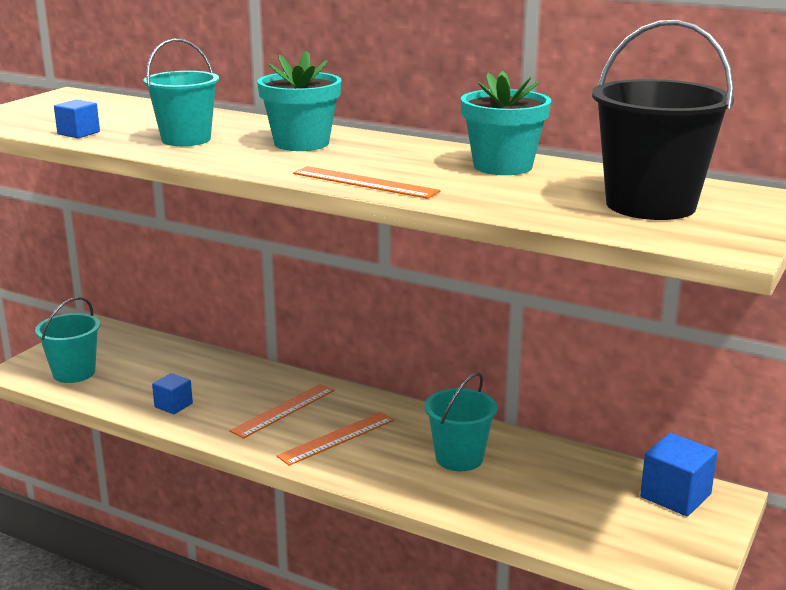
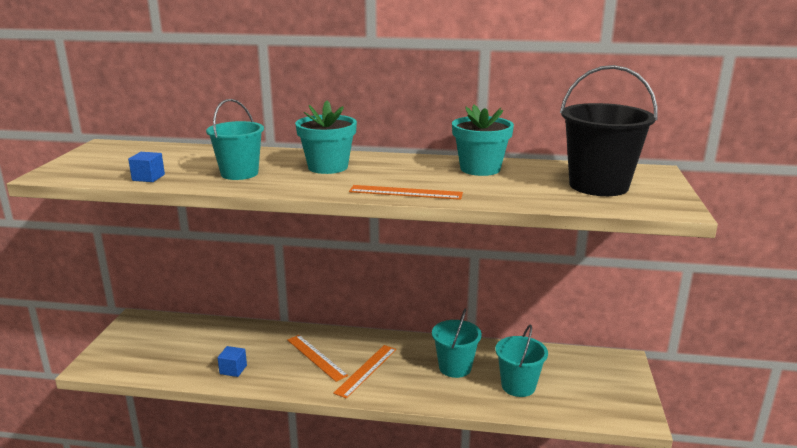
camera: 20 degrees left, 0 degrees up
turquoise bucket [35,297,100,383] -> turquoise bucket moved to [495,325,548,397]
orange ruler [230,384,335,439] -> orange ruler turned 60 degrees counterclockwise [287,335,348,382]
blue cube [640,433,717,516] -> none

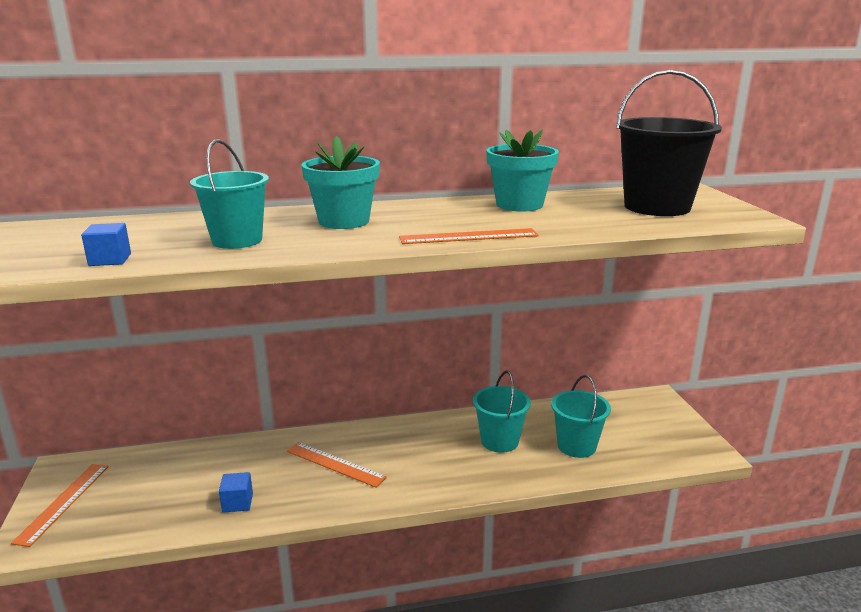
camera: 20 degrees left, 0 degrees up
orange ruler [333,345,396,399] -> orange ruler moved to [11,464,109,547]

